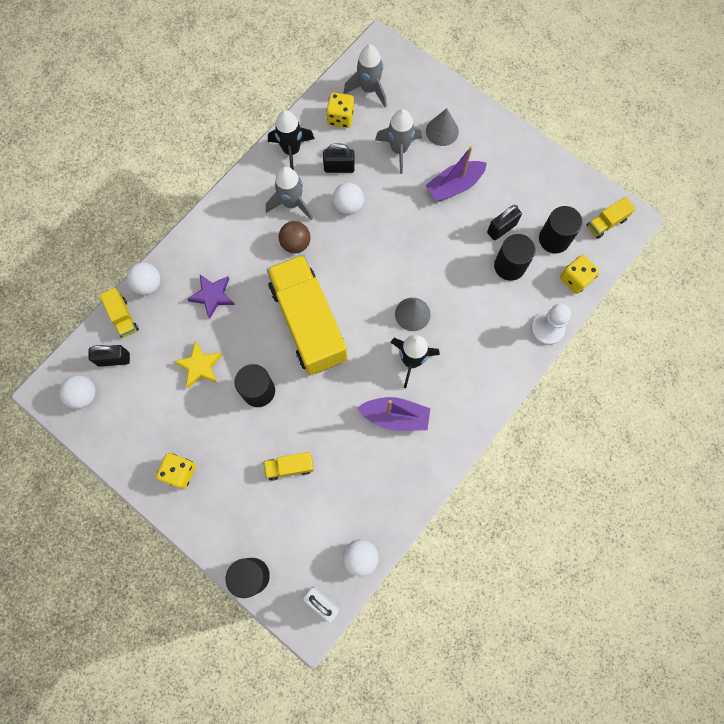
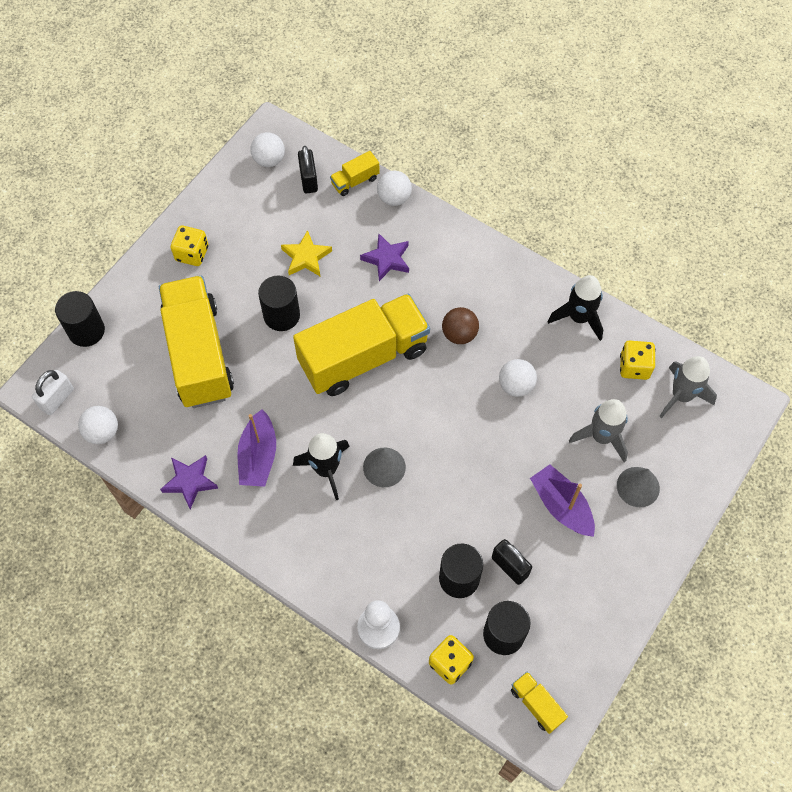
camera: 85 degrees right, 10 degrees down
yellow truck [263,452,314,481] -> yellow truck [159,276,234,408], size x2.45
grey rocket [266,167,313,221] -> none
black padlock [323,143,355,173] -> none
none -> purple star [160,455,218,509]

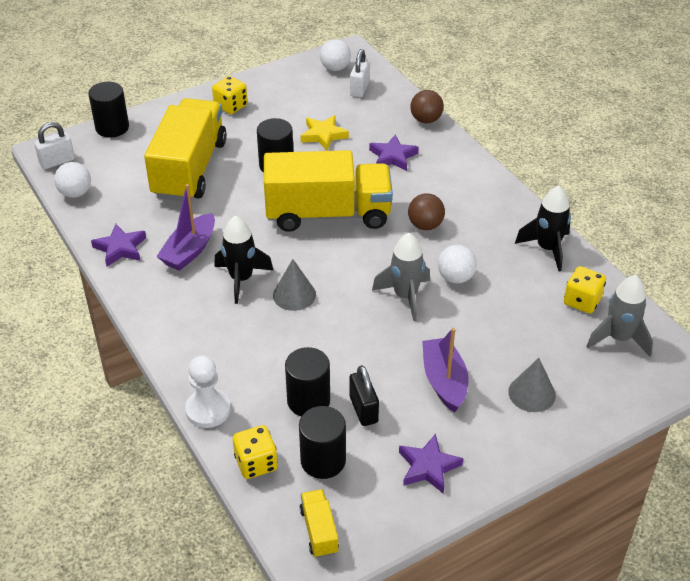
camera: 25 degrees right, 20 degrees down
black padlock [298,146,318,193] -> white padlock [350,49,370,97]
yellow truck [330,151,380,196] -> none
white ball [377,171,412,206] -> brown ball [410,90,444,123]
grey rocket [569,399,628,462] -> grey rocket moved to [372,233,430,321]
none -> purple star [399,434,463,494]

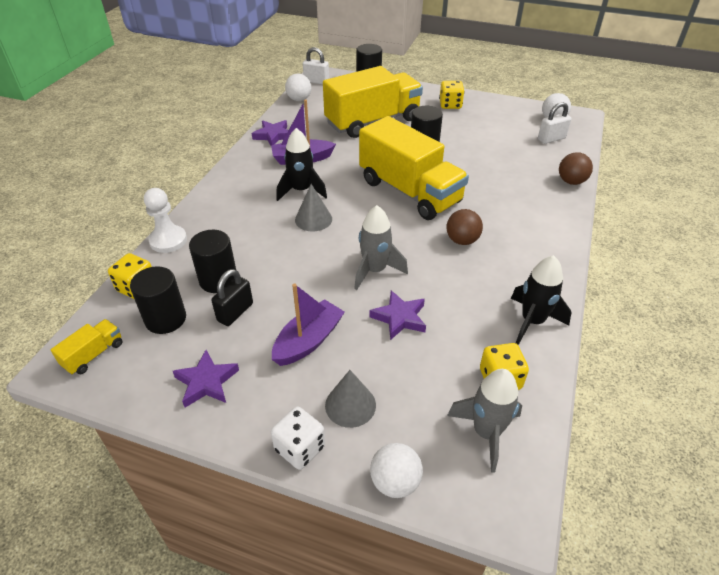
camera: 50 degrees right, 0 degrees up
yellow star [301,115,349,150] -> none
purple star [369,135,419,171] -> purple star moved to [369,290,426,340]
white ball [438,245,477,283] -> white ball moved to [370,443,423,498]
none -> white dice [271,407,325,470]

